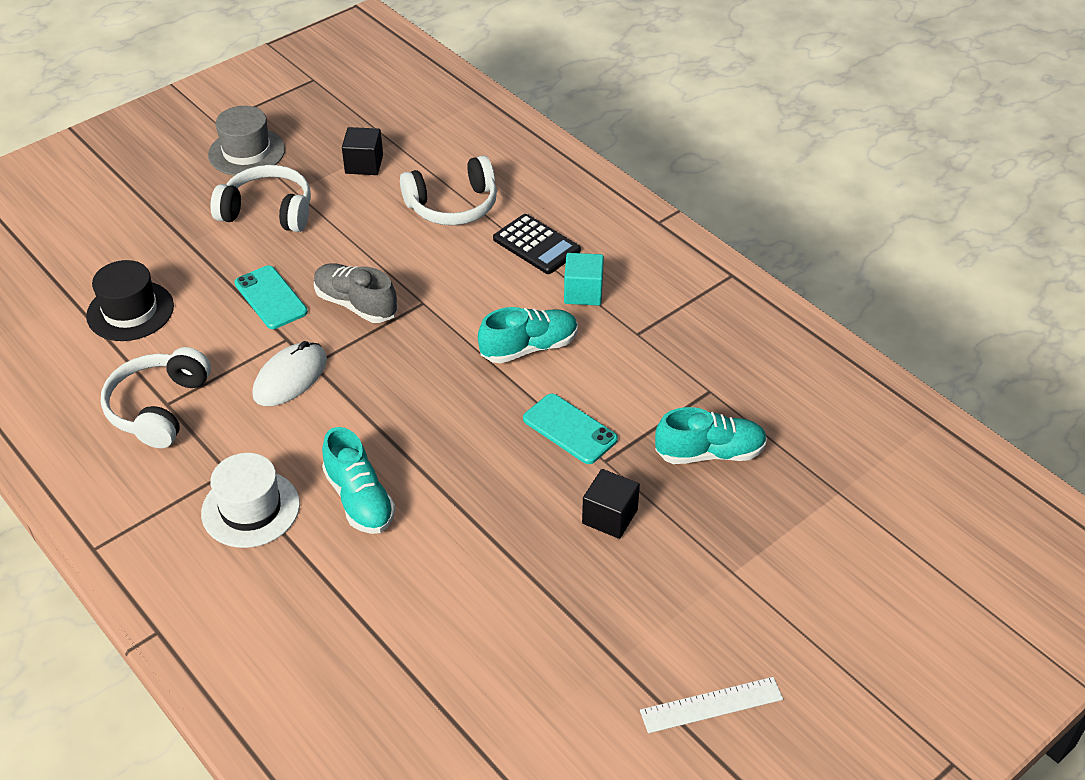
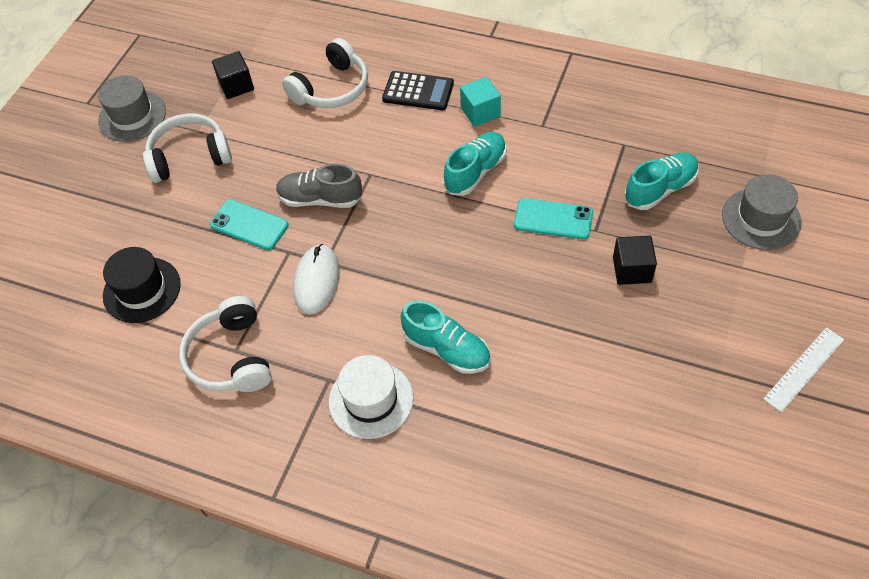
camera: 25 degrees left, 10 degrees up
none -> grey hat [722,174,802,250]

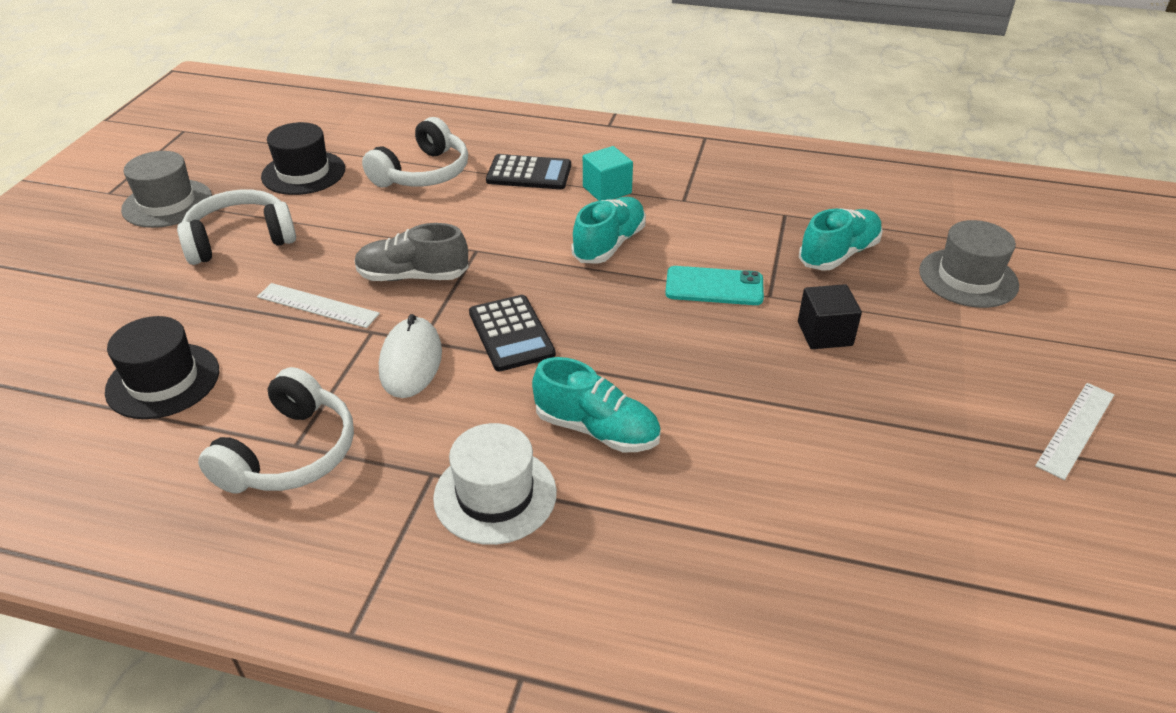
camera: 10 degrees left, 15 degrees down
white headphones [179,296,272,392] -> white headphones turned 135 degrees counterclockwise [198,367,354,494]
turquoise phone [210,199,288,250] -> white ruler [257,283,380,328]
black cube [212,51,254,99] -> black hat [261,122,345,195]
none -> black calculator [469,295,556,372]

